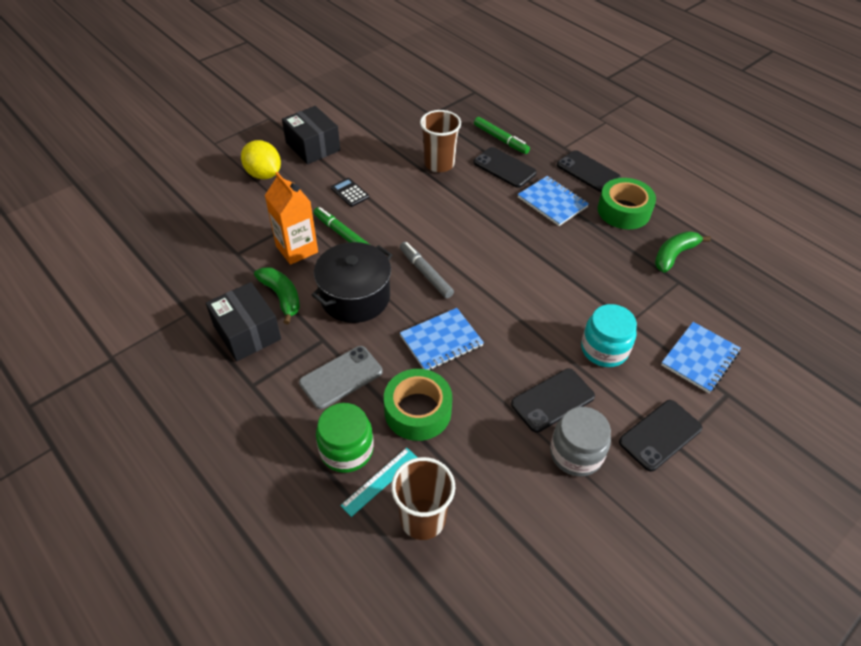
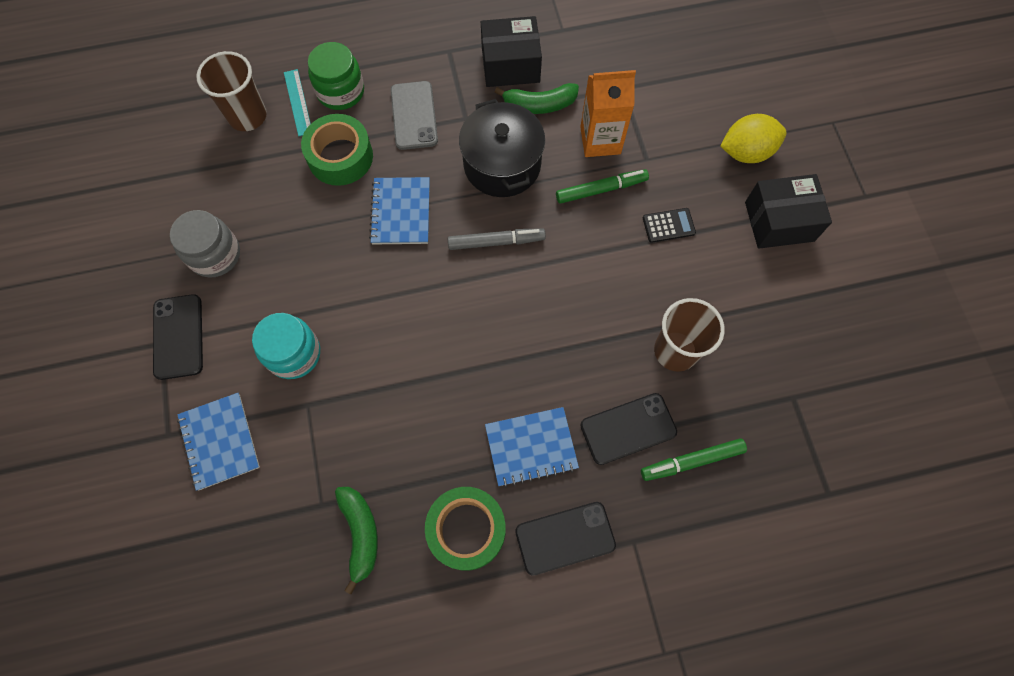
camera: 120 degrees right, 20 degrees up
black phone [511,369,595,432] -> none

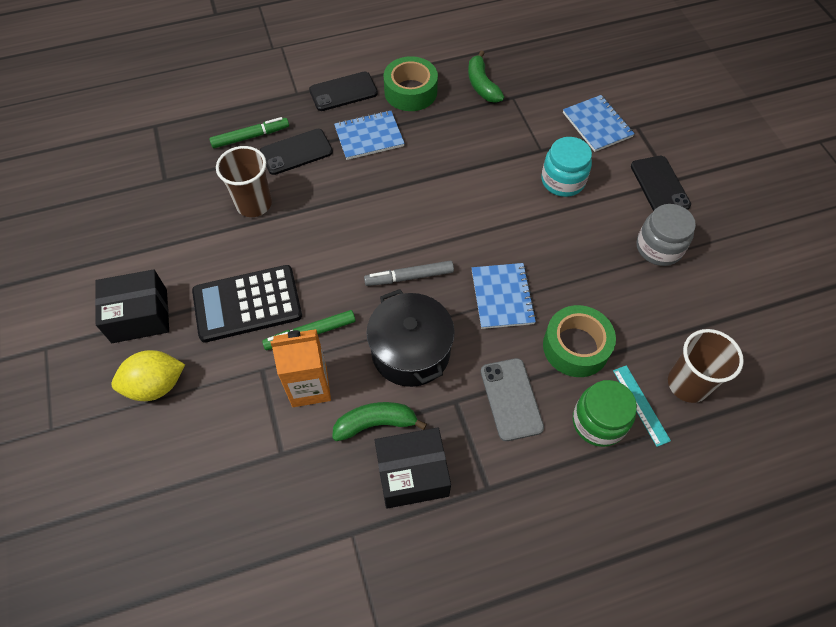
camera: 175 degrees right, 10 degrees down
black calculator [643,208,696,243] -> black calculator [192,265,302,343], size x2.23

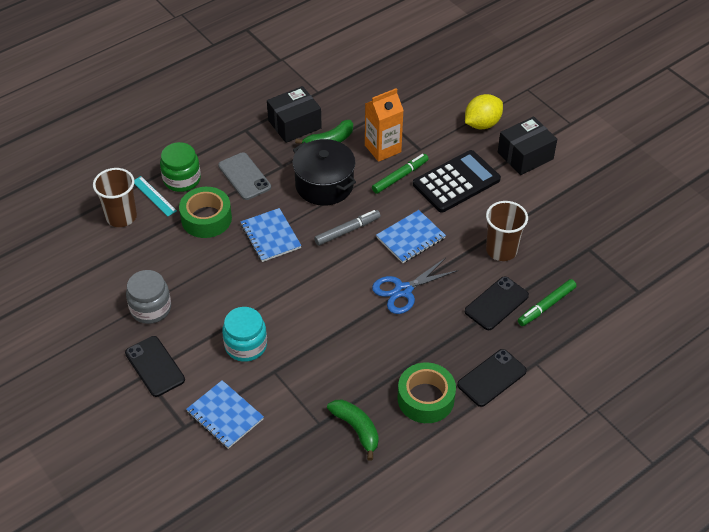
camera: 160 degrees right, 10 degrees down
blue notebook [334,111,405,160] -> blue notebook moved to [376,210,446,263]
none -> blue scissors [372,258,458,314]

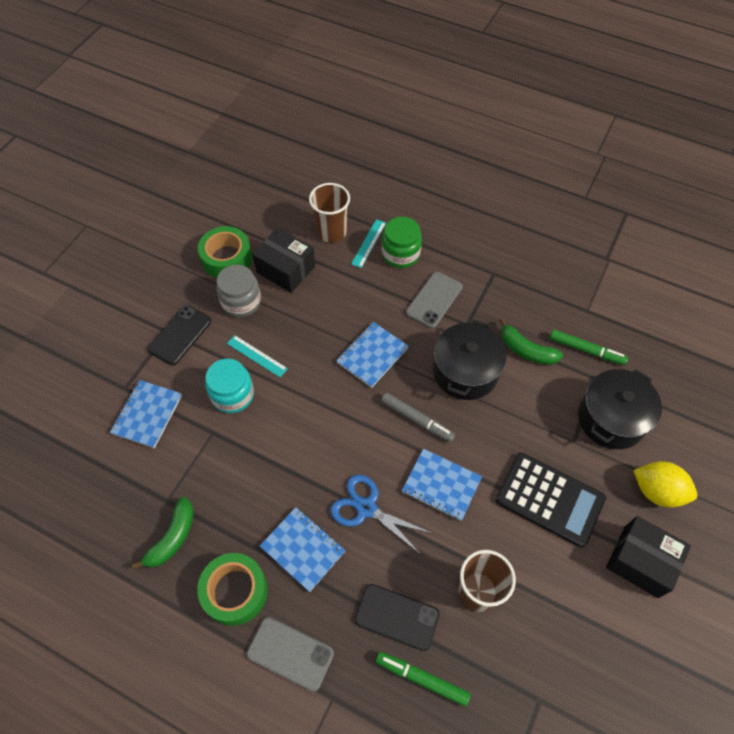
camera: 65 degrees right, 10 degrees up
green tape [179,187,232,238] -> green tape moved to [198,226,252,278]
black box [267,86,322,143] -> black box moved to [252,228,315,293]
orange carton [365,88,404,162] -> none
green marker [372,154,429,194] -> green marker moved to [550,330,628,365]
black phone [457,349,527,407] -> grey phone [246,617,334,692]
none -> turquoise ruler [227,335,288,377]
none -> blue notebook [260,507,346,592]
none -> black pot [578,369,662,449]

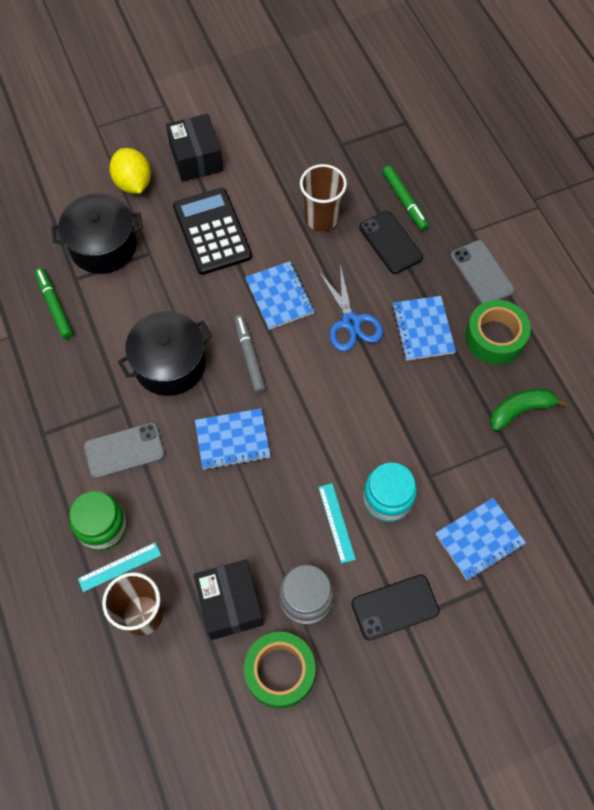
camera: 140 degrees left, 5 degrees up
green banana [500,318,563,365] -> none

